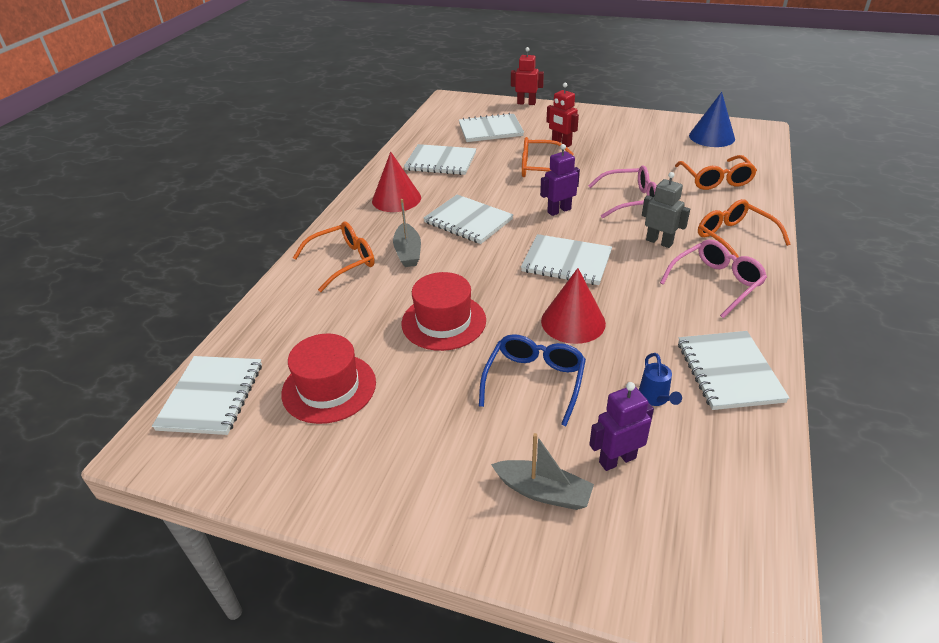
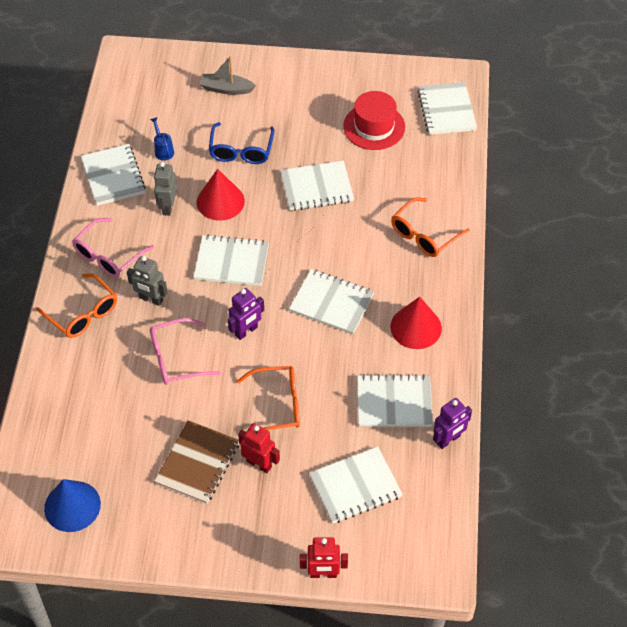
camera: 165 degrees right, 15 degrees up
grey boat [393,199,421,267] -> none
red hat [401,272,486,351] -> white notebook [280,161,354,211]
purple robot [589,382,654,471] -> purple robot moved to [433,398,472,449]
orange glasses [675,155,757,190] -> none
none -> grey robot [154,162,177,216]
none -> brown notebook [154,420,239,504]

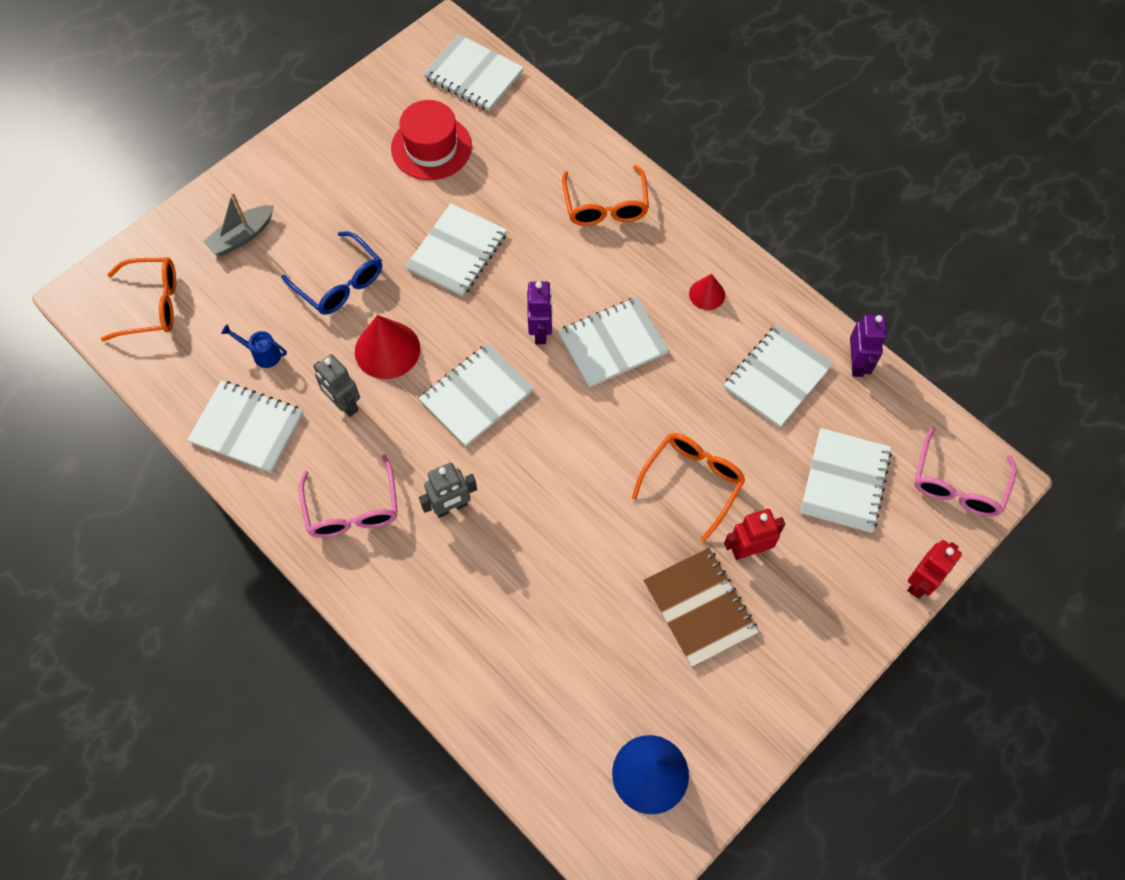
camera: 50 degrees left, 10 degrees up
orange glasses [36,273,117,338] -> orange glasses moved to [101,258,176,342]
pink glasses [150,318,221,385] -> pink glasses moved to [914,427,1016,517]
purple robot [228,288,264,340] -> purple robot moved to [527,281,553,344]
red cone [390,297,442,349] -> red cone [689,274,725,310], size x0.57

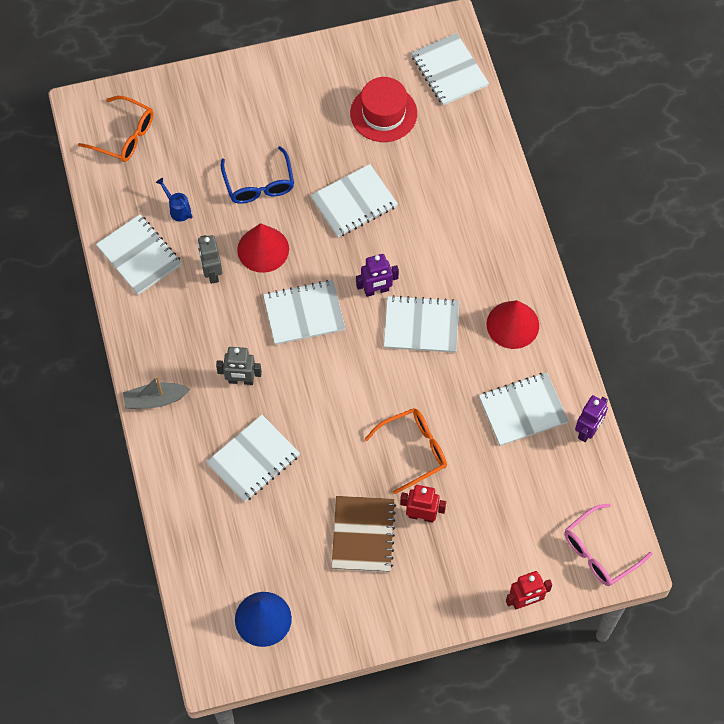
camera: 30 degrees right, 0 degrees up
grey boat [203,193,274,256] -> grey boat moved to [123,376,191,409]
pink glasses [299,455,398,538] -> none
purple robot [527,281,553,344] -> purple robot turned 45 degrees clockwise [356,254,399,297]
orange glasses [562,165,649,226] -> none
red cone [689,274,725,310] -> red cone [487,300,539,349], size x1.77
white notebook [800,428,892,533] -> white notebook moved to [206,415,300,502]

